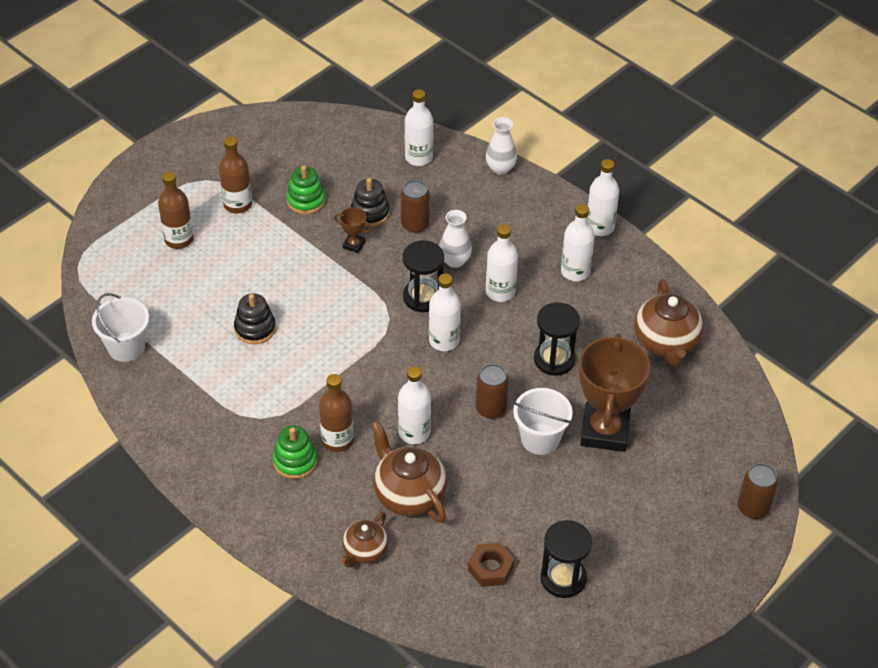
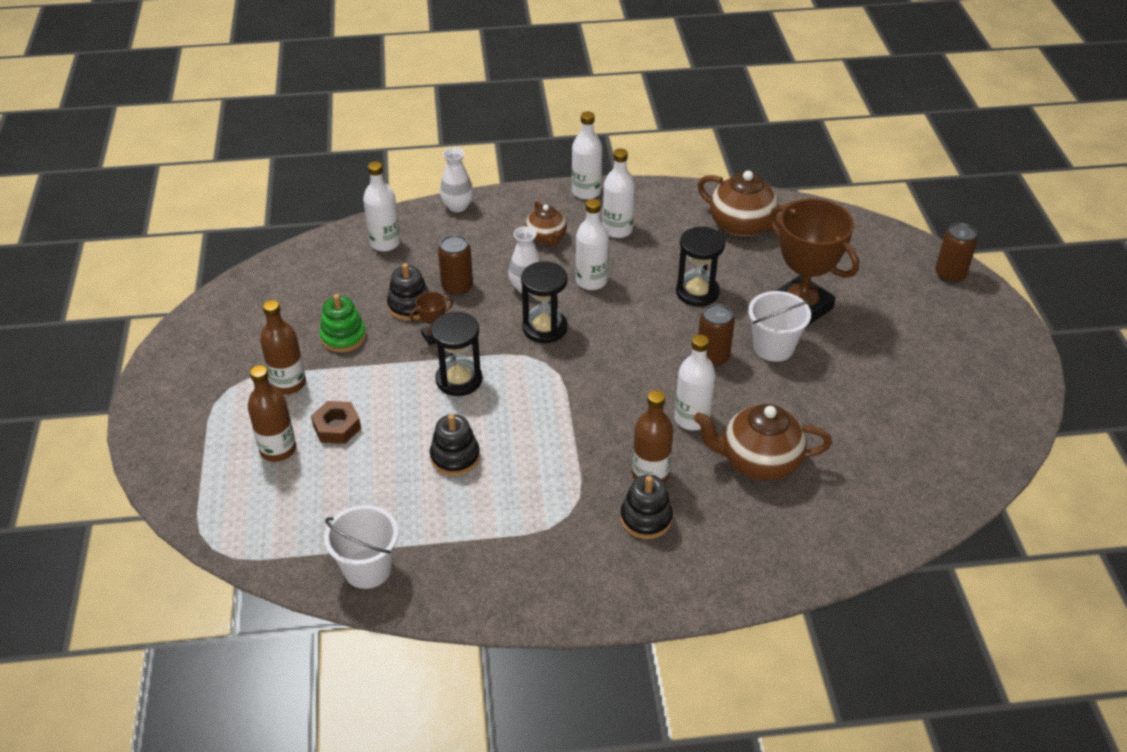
camera: 50 degrees left, 5 degrees down
green stacking toy [273,426,317,479] -> black stacking toy [620,475,673,539]
brown teapot [341,512,388,568] -> brown teapot moved to [525,201,567,246]
white bottle [429,273,461,351] -> none
brown nut [468,543,514,587] -> brown nut moved to [311,401,361,444]
black hourglass [540,520,592,598] -> black hourglass moved to [430,312,483,396]

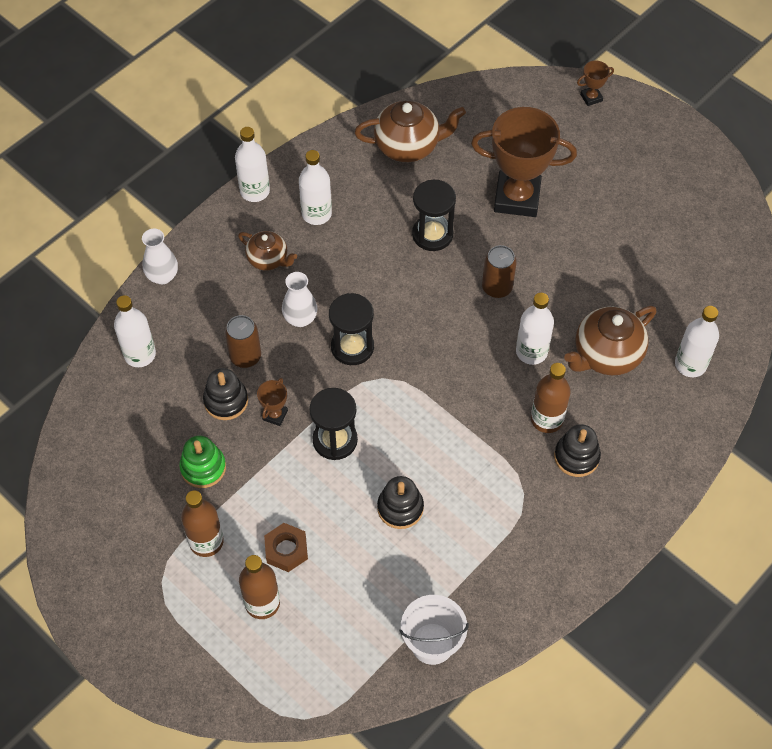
camera: 40 degrees left, 15 degrees up
white bottle [575,199,609,290] -> white bottle moved to [675,306,719,377]
white bucket [748,291,811,362] -> none
brown can [935,223,978,283] -> brown trophy [577,60,614,106]

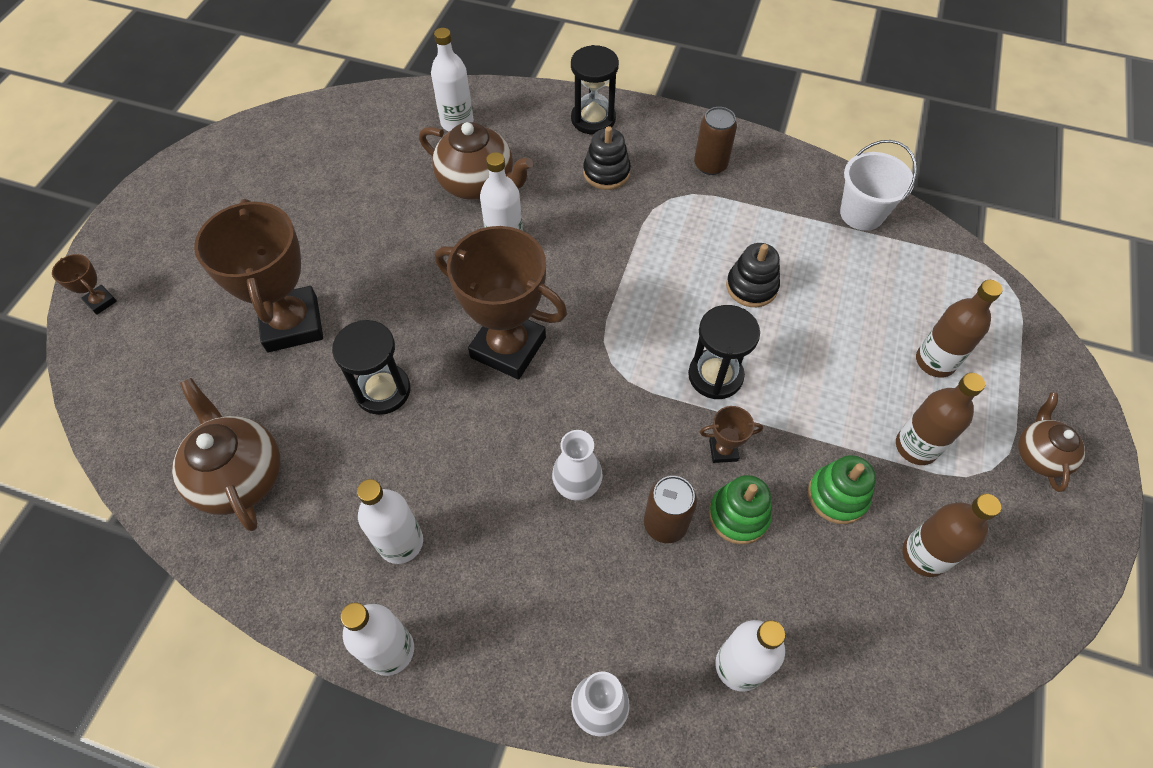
camera: 115 degrees left, 0 degrees up
black stacking toy [203,368,248,420] -> green stacking toy [709,475,772,544]
brown teapot [238,231,297,271] -> brown teapot moved to [1018,392,1085,492]
brown nut [264,523,308,572] -> none
black hourglass [329,293,374,365] -> black hourglass moved to [571,45,619,135]
brown can [482,245,517,298] -> brown can moved to [694,107,737,175]
brown bottle [531,363,571,433] -> brown bottle moved to [902,494,1001,577]
none -> brown trophy [435,226,567,380]

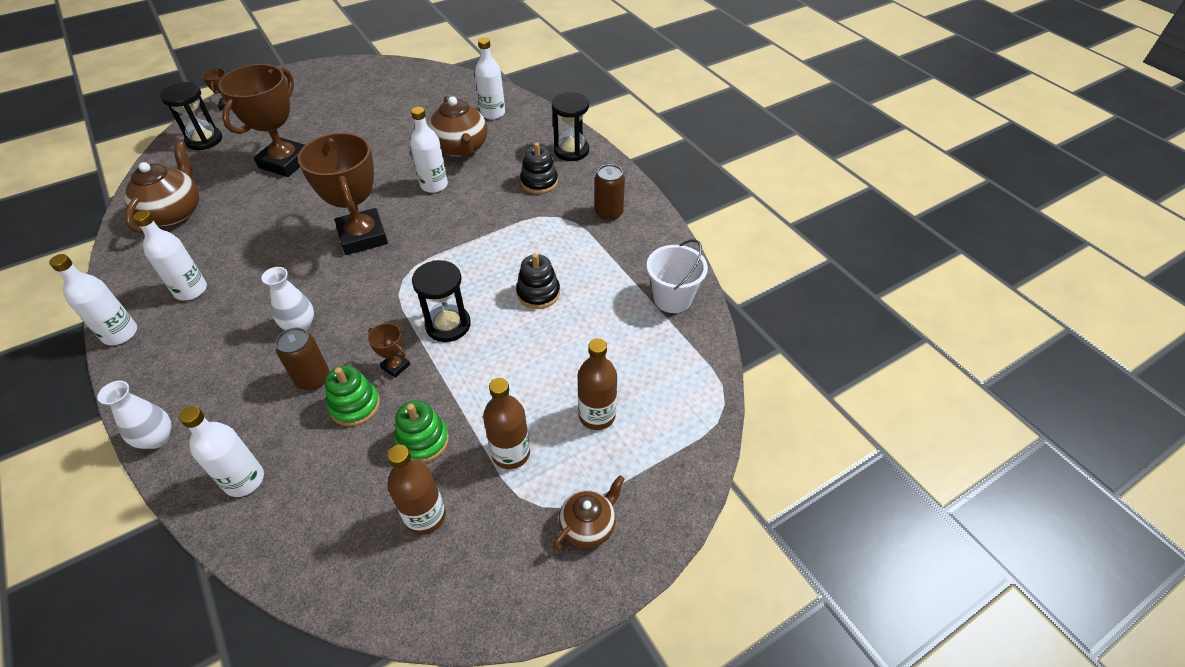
camera: 40 degrees right, 10 degrees down
black hourglass [332,320,410,415] -> black hourglass moved to [160,82,222,150]

